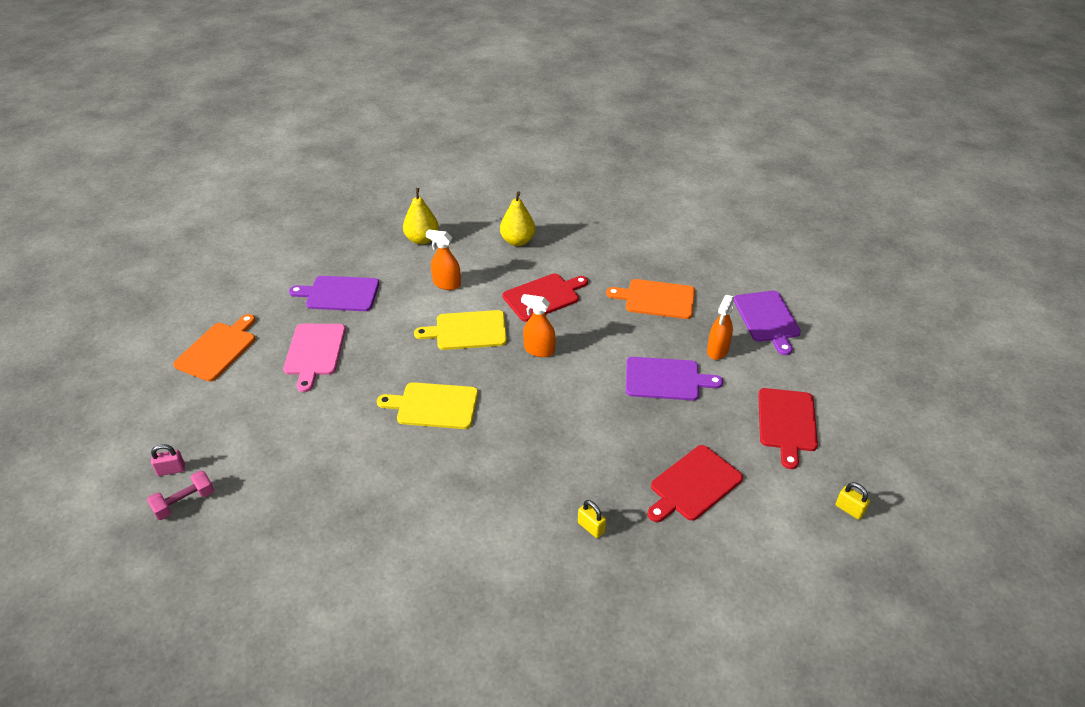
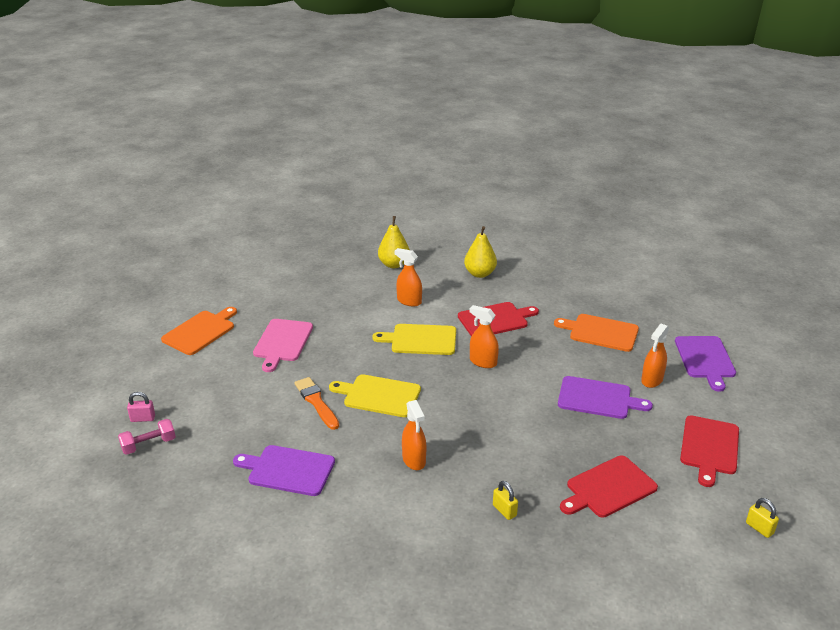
camera: 10 degrees right, 10 degrees down
purple cutting board [289,276,379,311] -> purple cutting board moved to [233,445,335,496]
none -> orange brush [294,377,339,430]
none -> orange spray bottle [402,400,426,470]

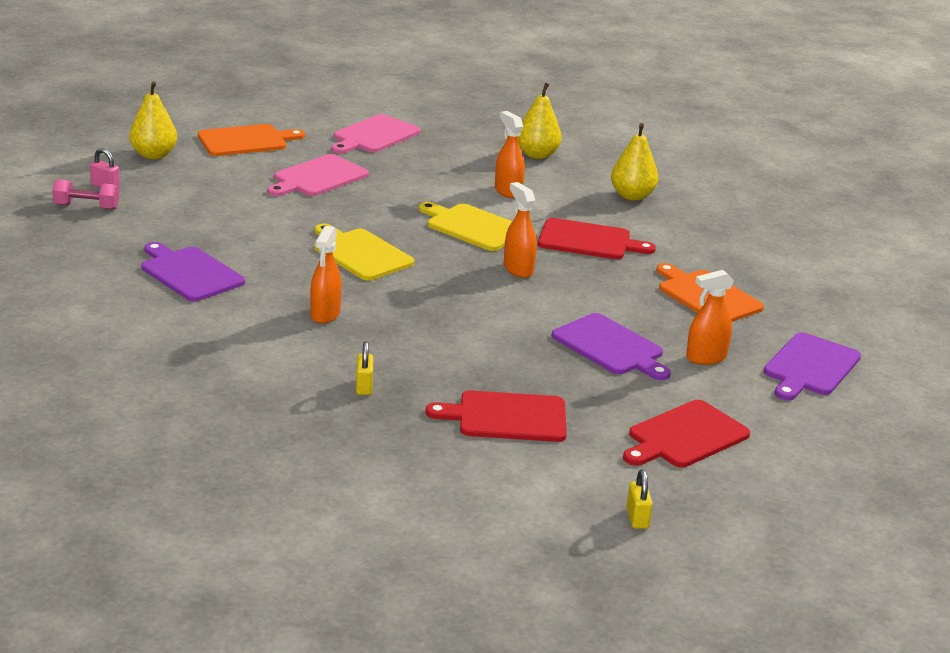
camera: 30 degrees right, 5 degrees down
orange brush [294,377,339,430] -> none
none -> yellow pear [129,81,177,159]
none -> pink cutting board [331,114,420,154]

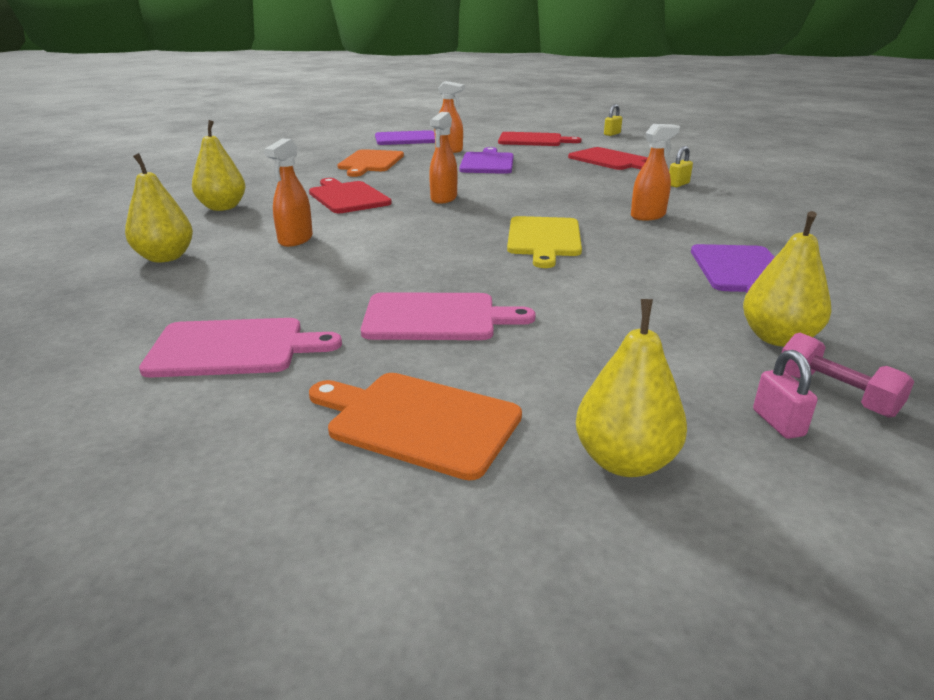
camera: 130 degrees left, 0 degrees up
yellow cutting board [419,202,512,251] -> none
none -> yellow pear [743,211,831,347]

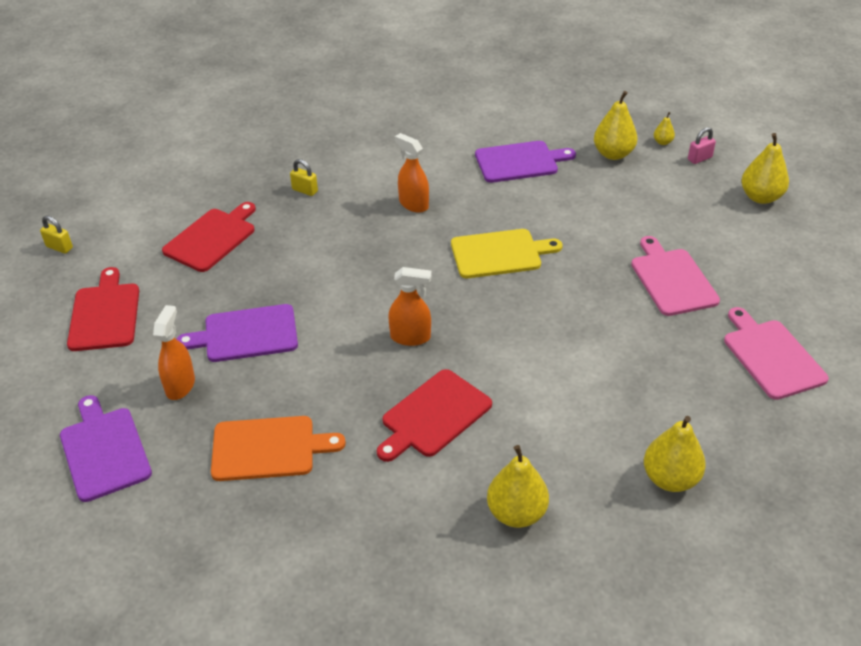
camera: 105 degrees left, 15 degrees up
orange spray bottle [264,138,313,247] -> none
orange cutting board [309,373,522,480] -> none
pink dumbbell [782,333,914,418] -> yellow pear [654,112,675,145]

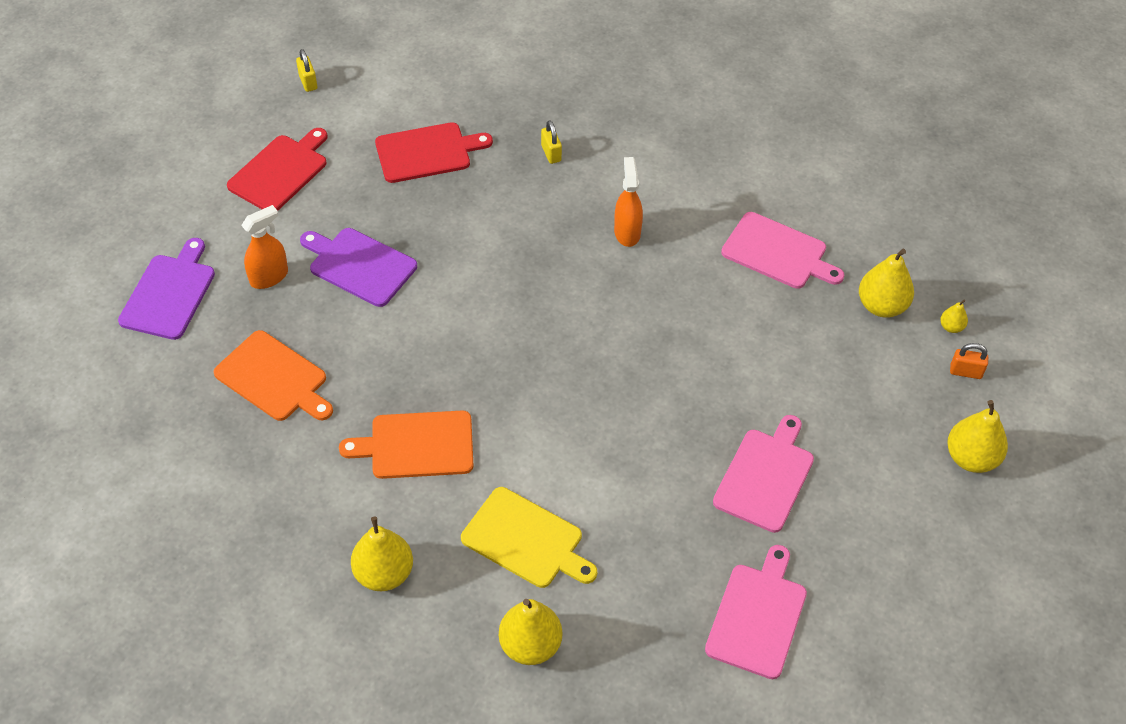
camera: 40 degrees right, 10 degrees up
red cutting board [377,369,492,462] -> orange cutting board [339,411,474,479]
orange spray bottle [388,267,432,346] -> none
yellow cutting board [451,229,563,278] -> yellow cutting board moved to [461,487,597,588]
purple cutting board [475,141,576,183] -> pink cutting board [721,212,844,289]
pink padlock [688,127,716,164] -> orange padlock [950,343,988,379]

